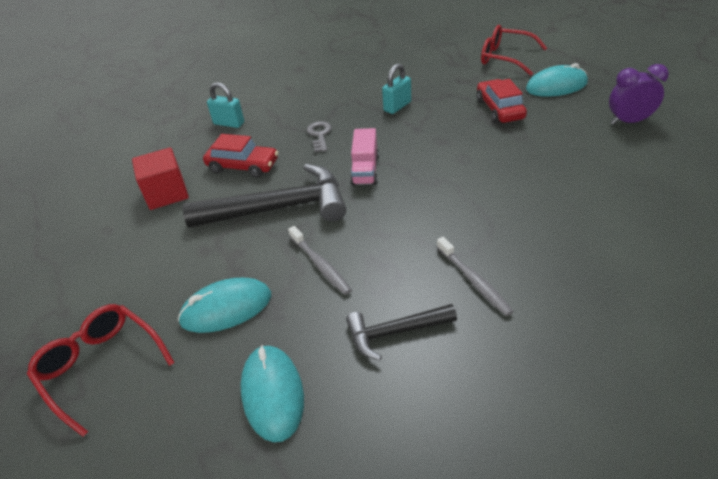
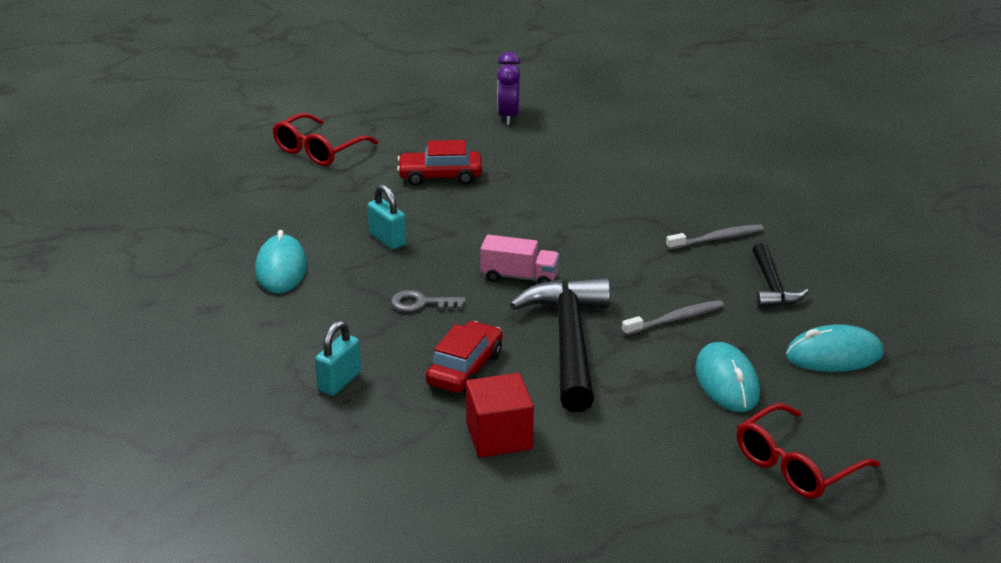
camera: 85 degrees left, 10 degrees down
turquoise mouse [526,63,588,97] -> turquoise mouse moved to [255,230,307,293]

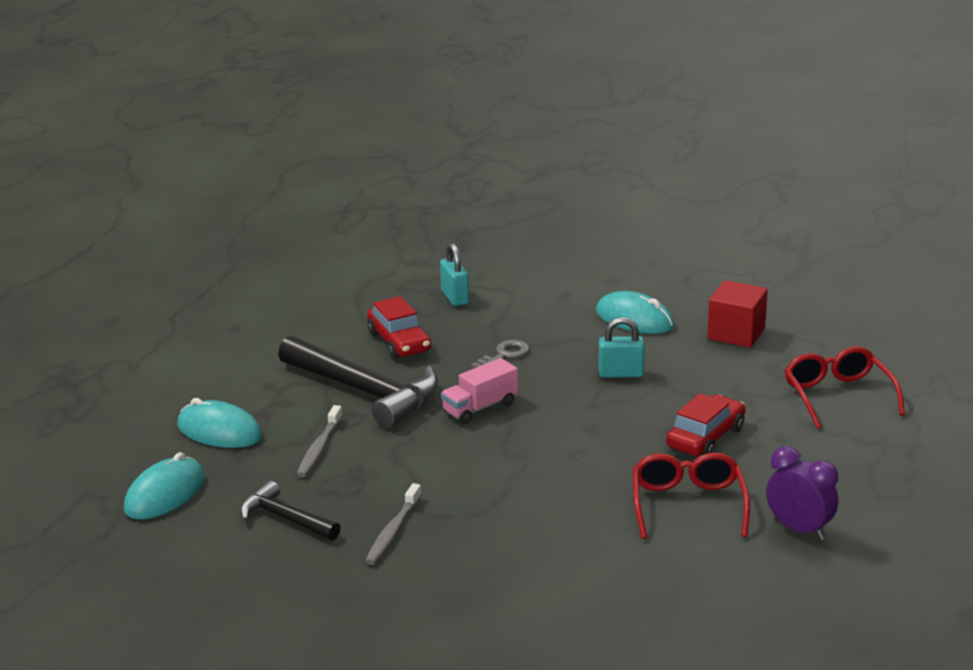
camera: 130 degrees right, 5 degrees down
red cube [466,373,534,457] -> red cube moved to [708,280,768,348]
red glasses [737,403,880,499] -> red glasses moved to [633,452,750,539]

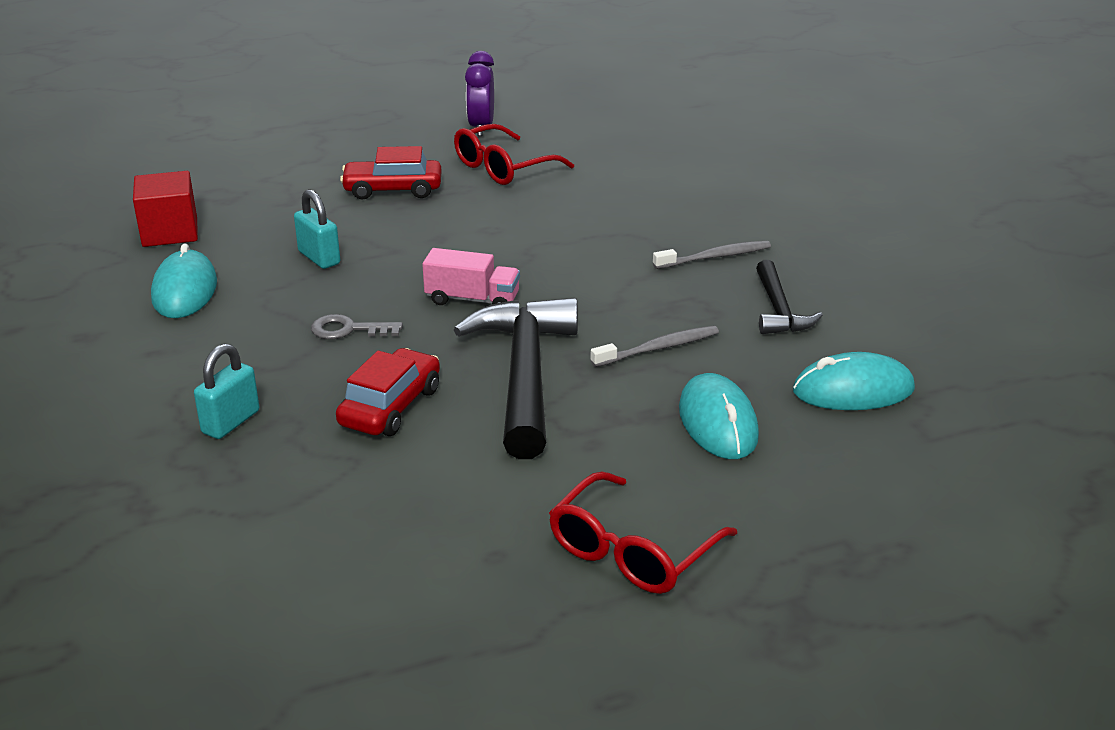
camera: 130 degrees left, 5 degrees up
red glasses [784,346,905,429] -> red glasses moved to [549,472,737,594]

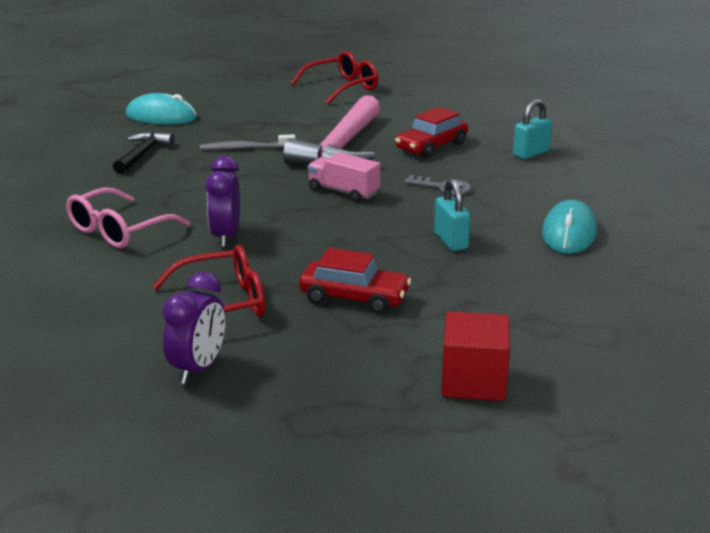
camera: 160 degrees left, 5 degrees down
red cube [133,171,198,247] -> red cube moved to [441,311,510,401]
black hammer [454,298,578,459] -> pink hammer [283,95,380,166]
grey toothbrush [653,241,771,269] -> none
turquoise mouse [679,373,759,459] -> none
none -> pink glasses [66,187,190,248]
none -> purple clock [206,156,240,247]

